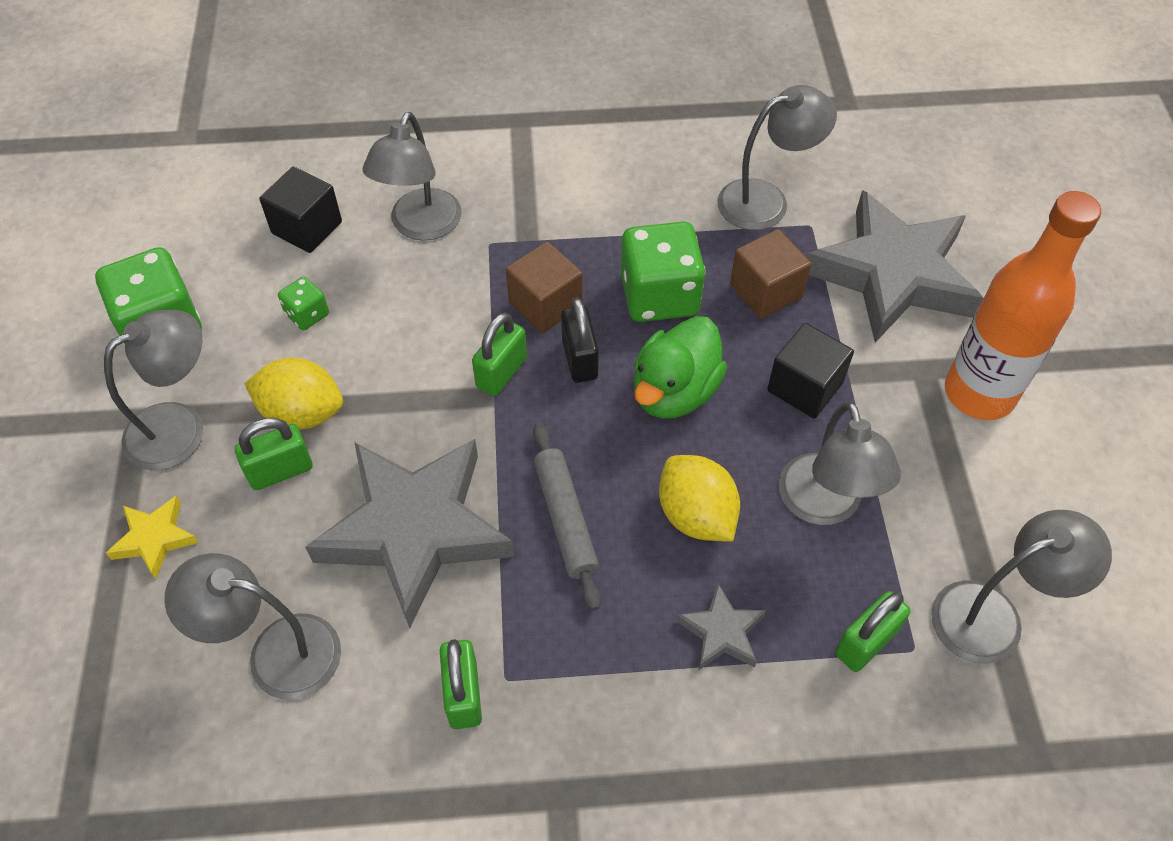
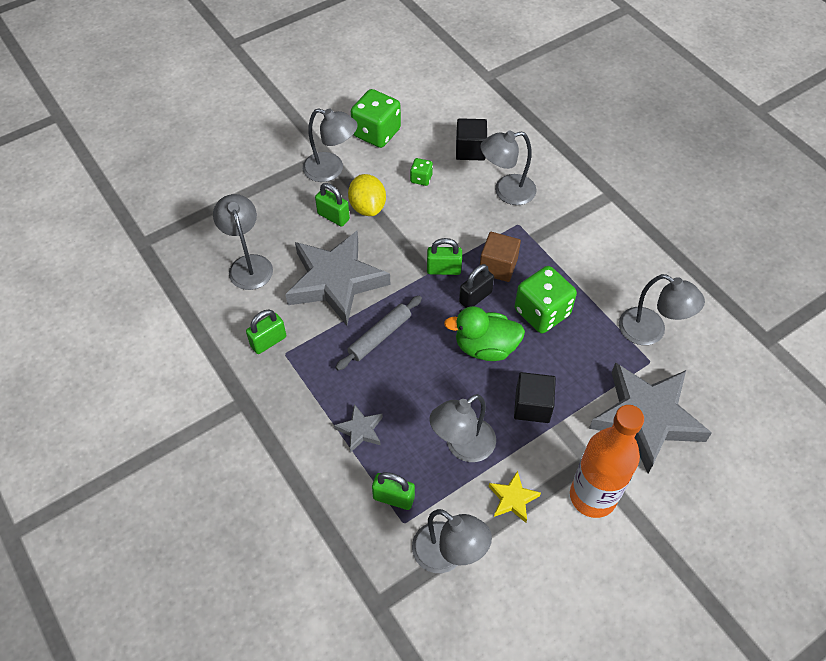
camera: 60 degrees right, 0 degrees up
yellow star [106,496,199,579] -> yellow star moved to [489,471,541,523]
yellow lemon [659,455,740,541] -> none
brown cube [730,229,811,319] -> none

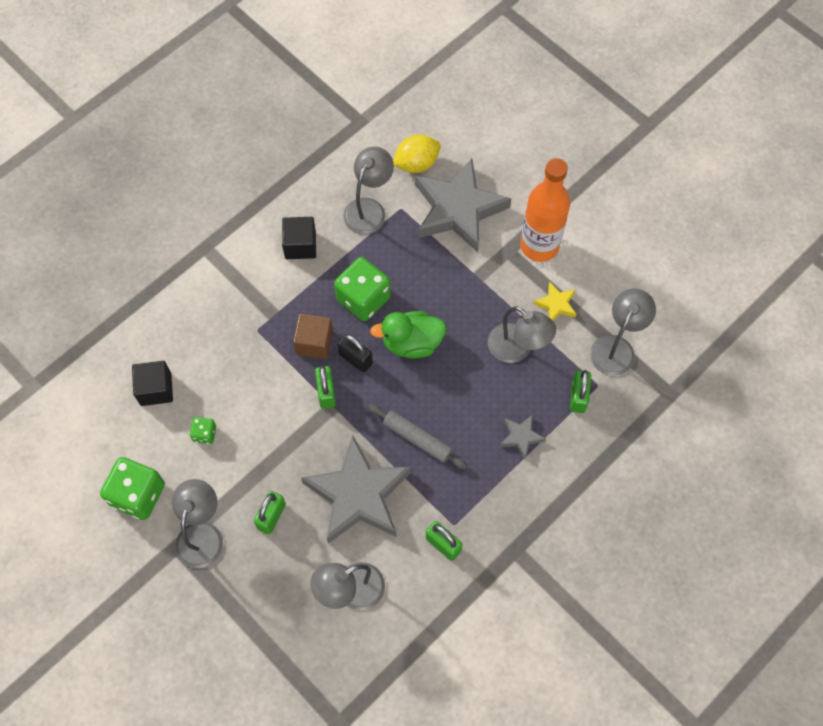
camera: 100 degrees left, 10 degrees up
yellow lemon [348,174,386,216] -> yellow lemon moved to [393,135,441,173]
green duck [444,306,525,361] -> green duck turned 90 degrees clockwise [370,311,446,359]
grey lamp [481,131,537,205] -> none
black cube [514,372,556,423] -> black cube moved to [282,217,316,259]

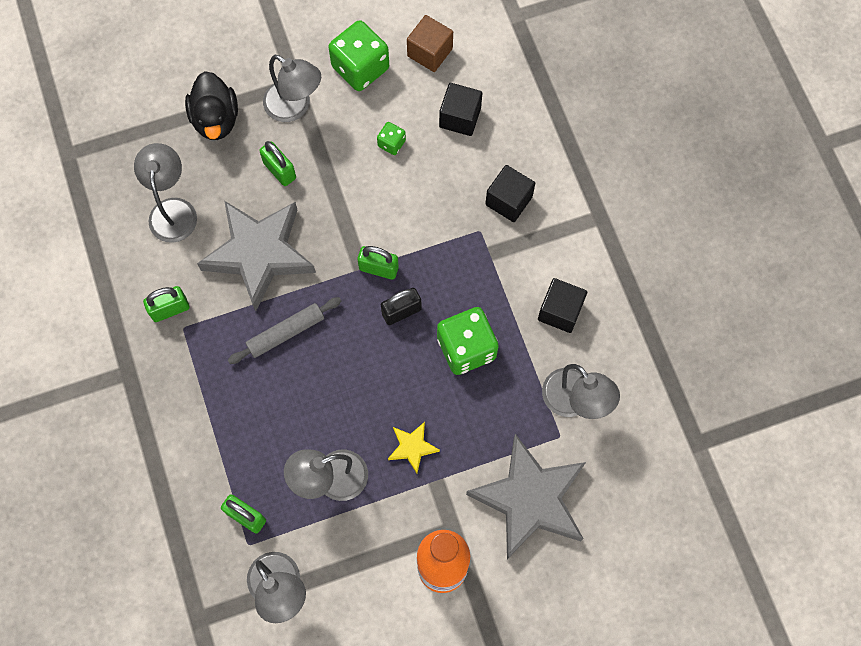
camera: 115 degrees right, 5 degrees up
brown cube [293,314,333,359] -> brown cube moved to [407,15,453,72]
green duck [370,311,446,359] -> none
yellow lemon [393,135,441,173] -> none
grey star [500,415,546,459] -> none
yellow star [533,282,576,321] -> yellow star moved to [388,422,440,473]
none -> black duck [185,71,238,140]
none -> black cube [485,165,535,222]

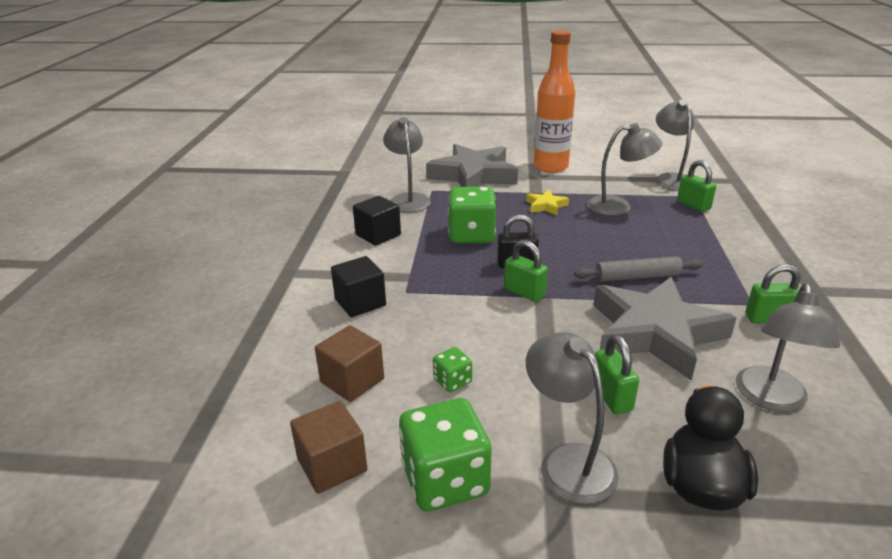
camera: 155 degrees left, 40 degrees down
black cube [439,83,482,136] -> brown cube [315,325,384,402]

